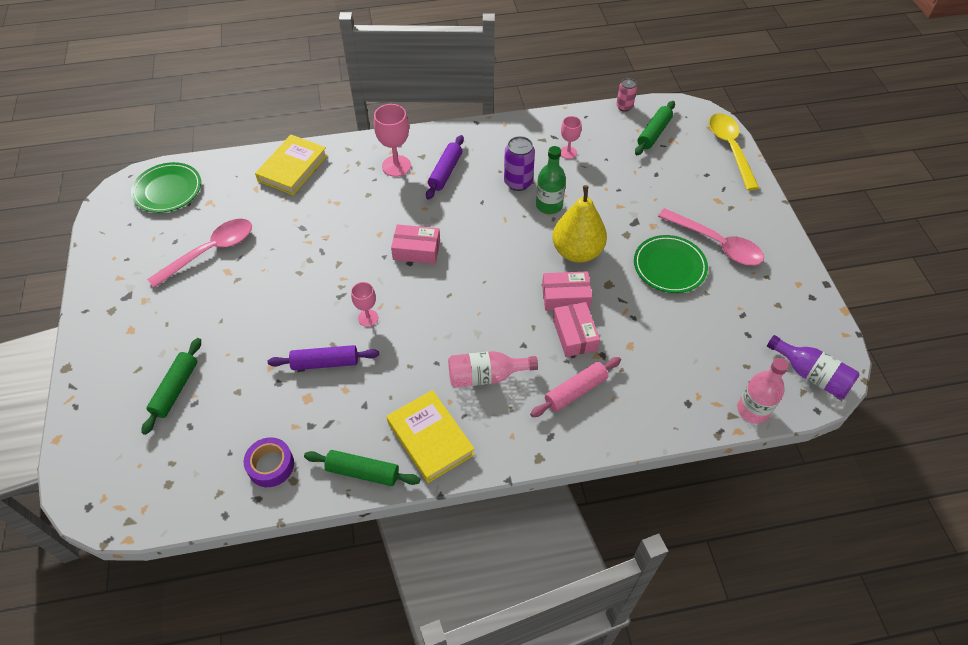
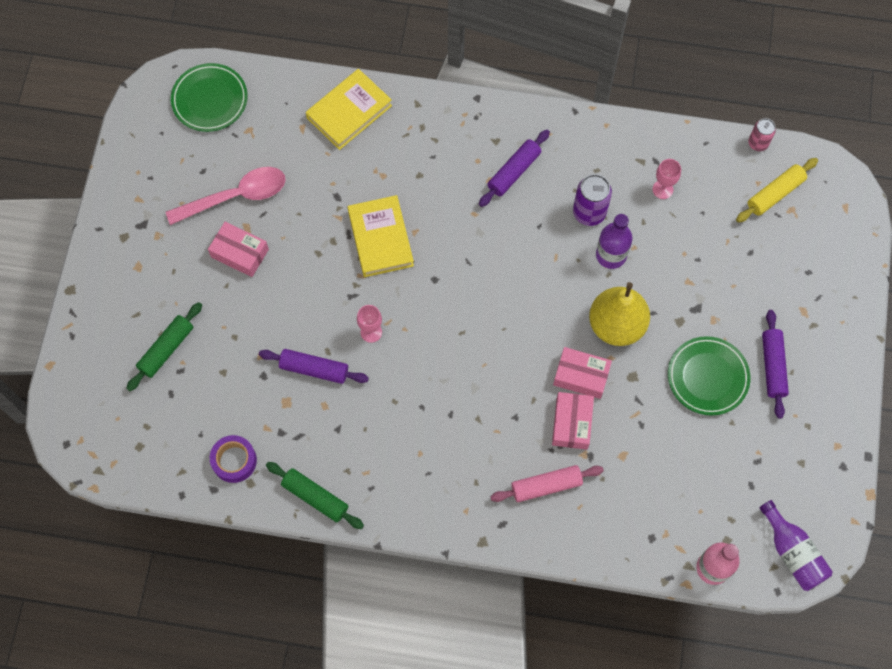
camera: 20 degrees right, 15 degrees up
pink goblet [374,104,411,177] -> none
yellow book [387,390,475,483] -> yellow book moved to [348,195,414,277]
pink box [391,224,440,264] -> pink box moved to [208,222,269,277]
pink bottle [448,351,538,388] -> none
green bottle [536,146,566,214] -> purple bottle [596,214,633,269]
green rolling pin [635,101,675,155] -> yellow rolling pin [736,158,818,223]
pink spoon [658,208,764,266] -> purple rolling pin [762,310,789,419]
yellow spoon [709,113,759,190] -> none

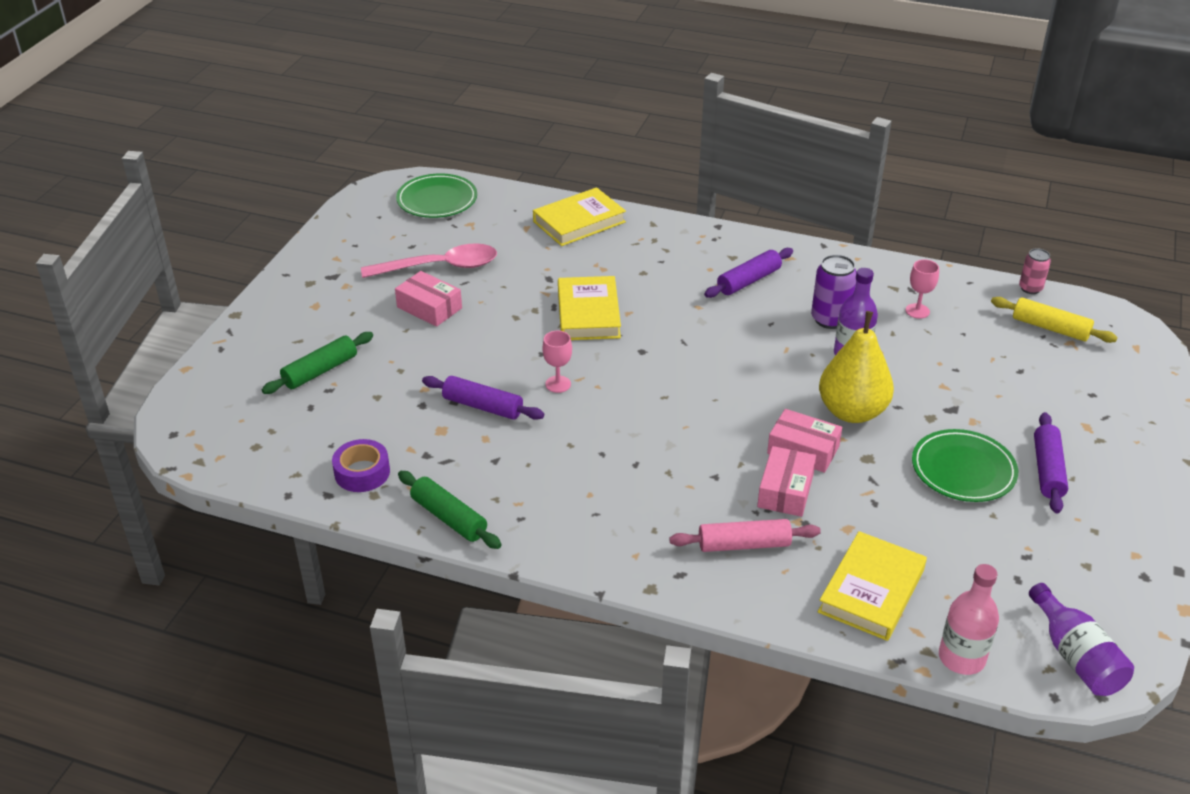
camera: 10 degrees right, 30 degrees down
yellow rolling pin [736,158,818,223] -> yellow rolling pin turned 60 degrees clockwise [991,297,1118,343]
none -> yellow book [818,531,927,641]

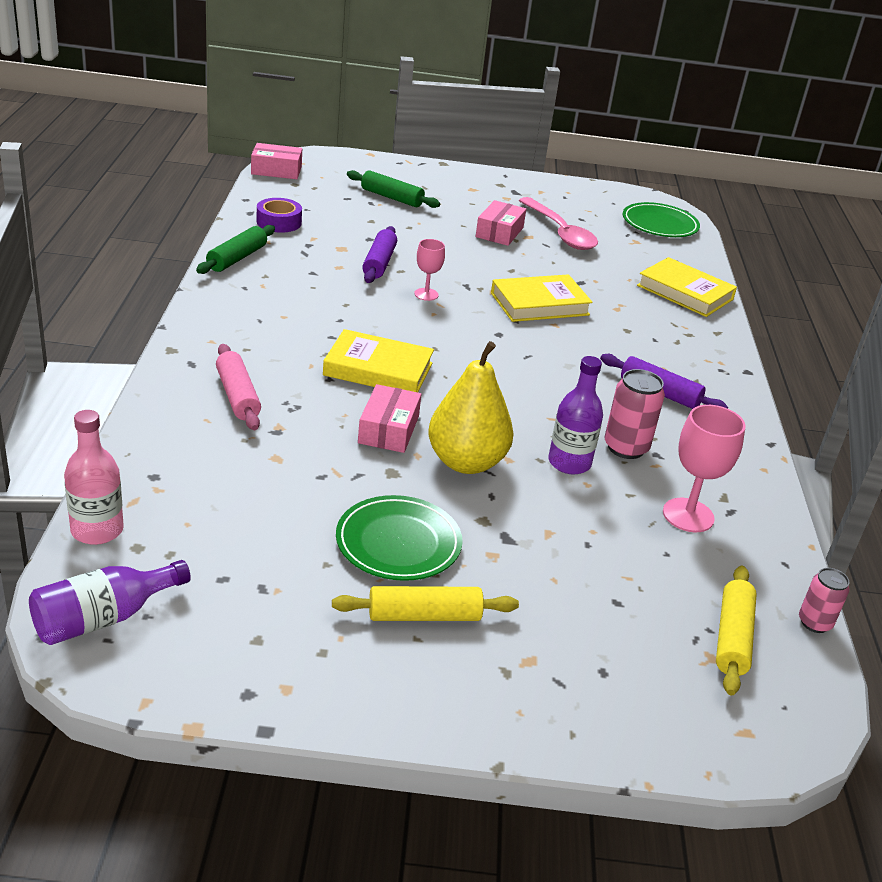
camera: 70 degrees right, 5 degrees down
pink box [757,446,816,517] -> pink box moved to [251,143,302,179]
purple can [811,255,856,329] -> pink can [605,369,665,459]
yellow book [818,531,927,641] -> yellow book moved to [323,329,434,392]
pink goblet [906,259,939,319] -> pink goblet [663,405,746,532], size x1.65
purple rolling pin [1034,412,1068,514] -> yellow rolling pin [332,586,519,621]

